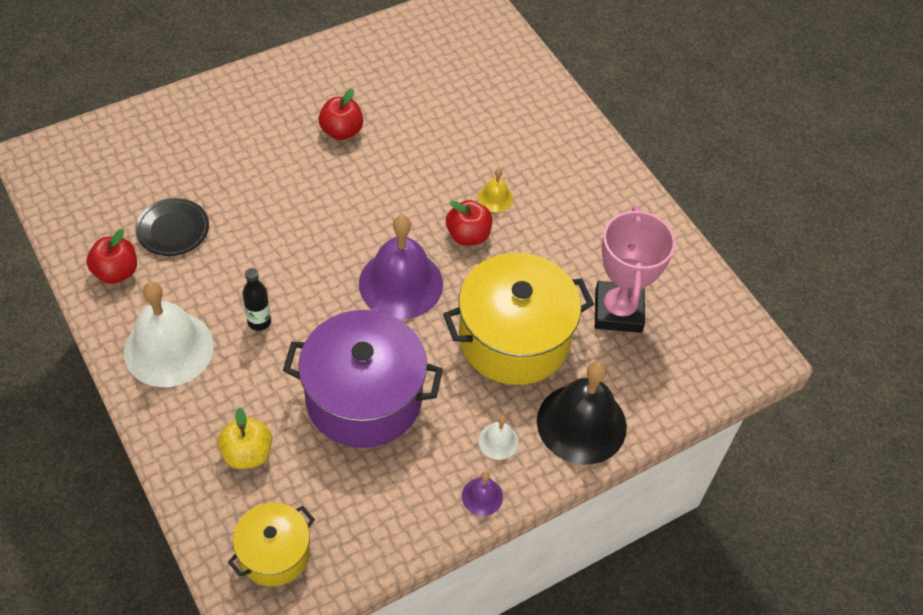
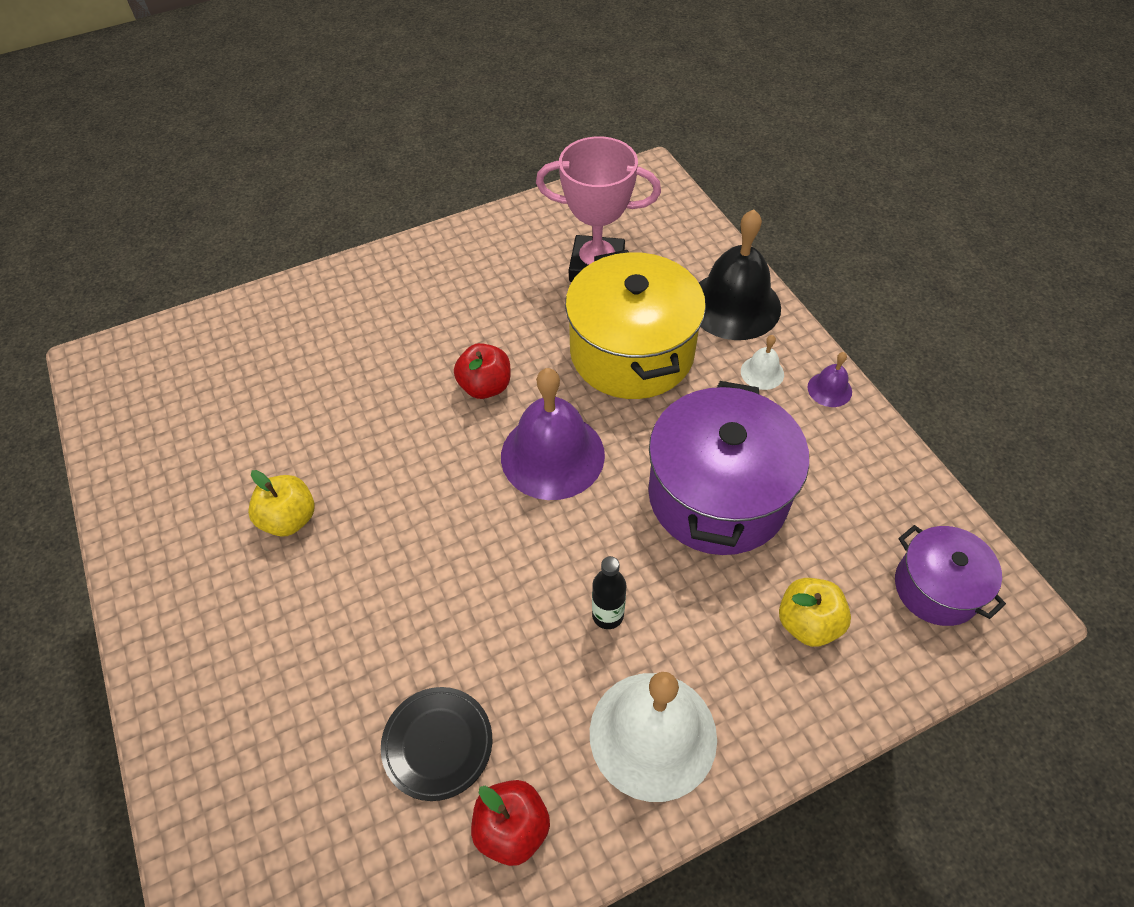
camera: 80 degrees left, 0 degrees up
yellow pot [228,503,315,586] -> purple pot [895,525,1006,626]
red apple [318,89,363,140] -> yellow apple [248,470,315,537]
yellow bell [478,168,513,212] -> none

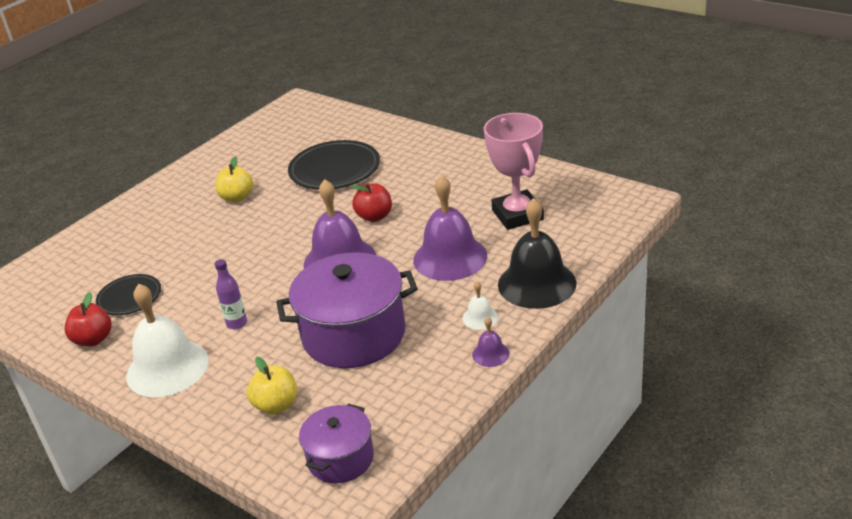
camera: 65 degrees right, 20 degrees down
yellow pot [565,250,706,399] -> purple bell [413,175,487,281]
black bottle [592,556,626,629] -> purple bottle [215,259,247,329]
none -> black plate [288,140,380,189]

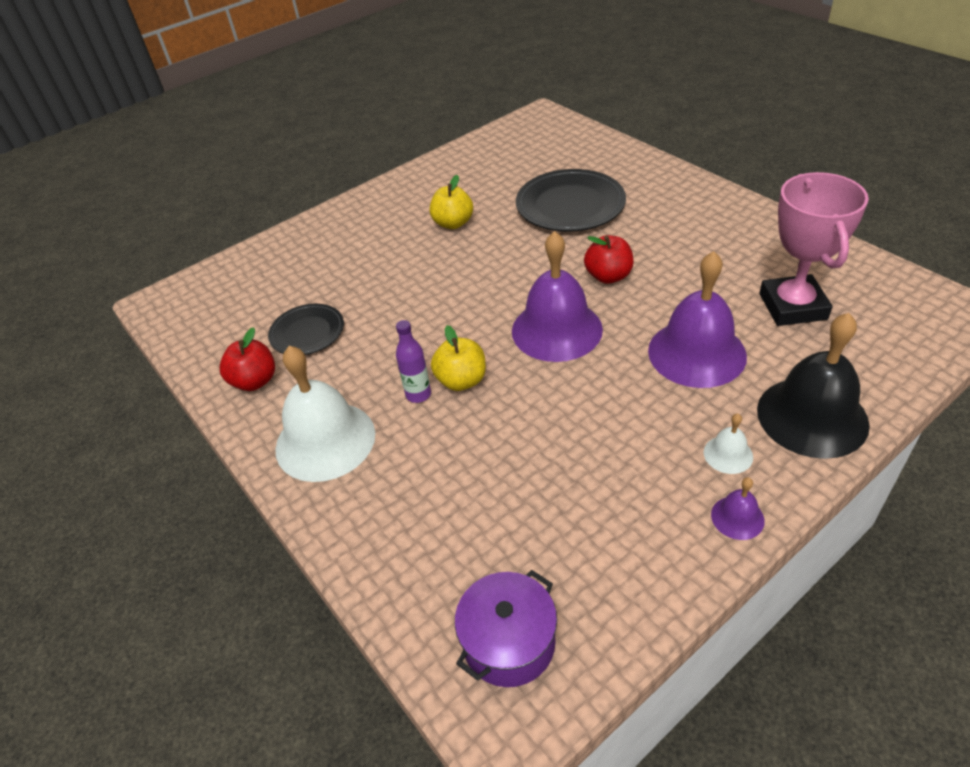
camera: 15 degrees right, 10 degrees up
yellow apple [247,357,297,415] -> yellow apple moved to [431,325,486,391]
purple pot [276,252,418,368] -> none

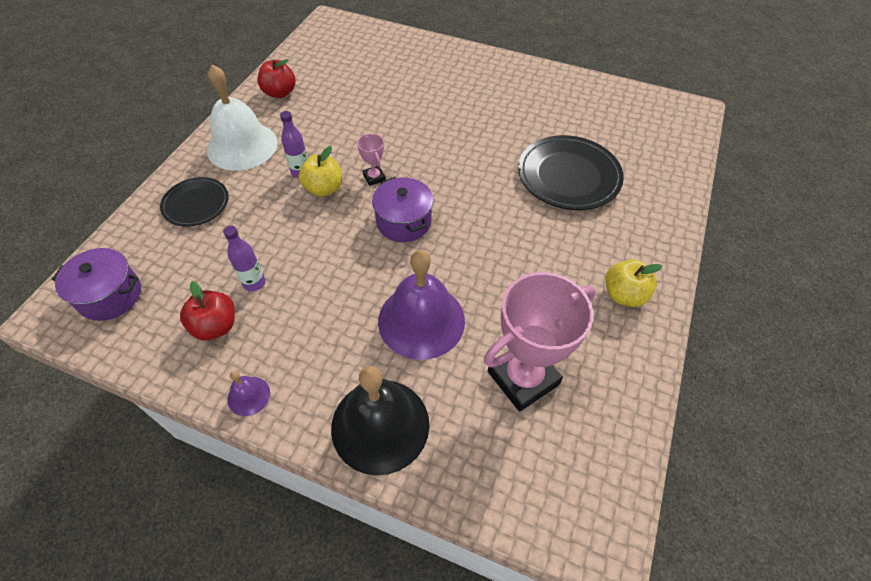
camera: 55 degrees right, 10 degrees up
black plate [268,304,344,355] -> black plate moved to [160,177,229,227]
yellow apple [430,175,473,229] -> yellow apple moved to [605,259,663,307]
purple bell [512,231,603,362] -> purple pot [372,177,433,242]
red apple [584,235,634,284] -> red apple moved to [180,281,235,341]
white bell [704,414,753,474] -> none
none -> purple bottle [223,226,265,291]
none -> pink trophy [357,134,386,186]

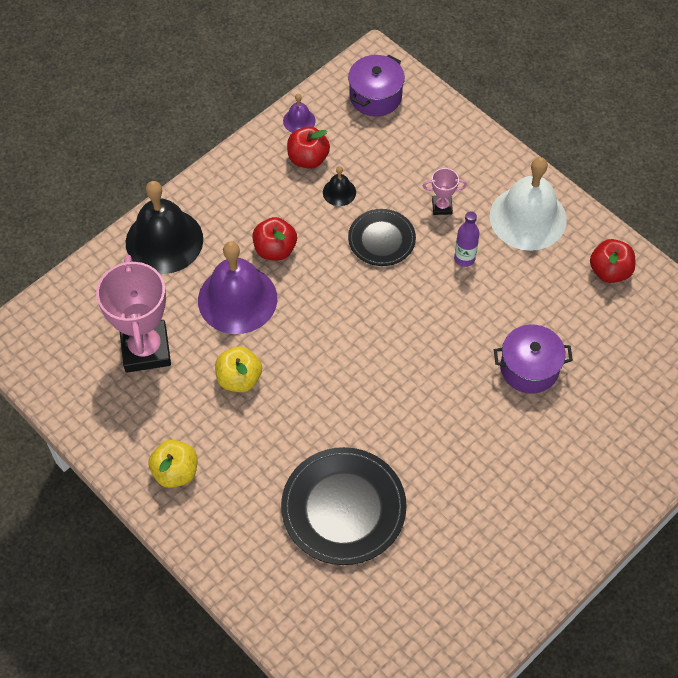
camera: 115 degrees right, 5 degrees up
black plate [160,177,229,227] -> black plate moved to [348,209,416,266]
purple bottle [223,226,265,291] -> black bell [323,166,356,206]
purple bell [227,371,270,416] -> purple bell moved to [283,94,316,133]
yellow apple [299,146,342,197] -> yellow apple moved to [215,346,262,392]
pink trophy [357,134,386,186] -> pink trophy moved to [423,168,467,215]
purple pot [372,177,433,242] -> purple pot moved to [494,324,573,394]
none -> red apple [253,217,297,260]

